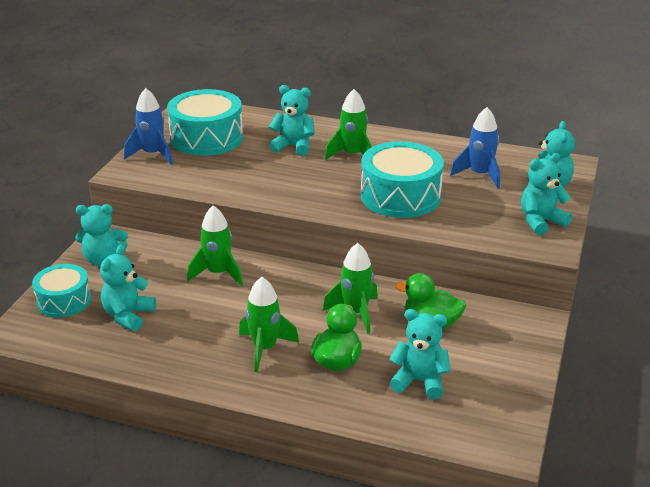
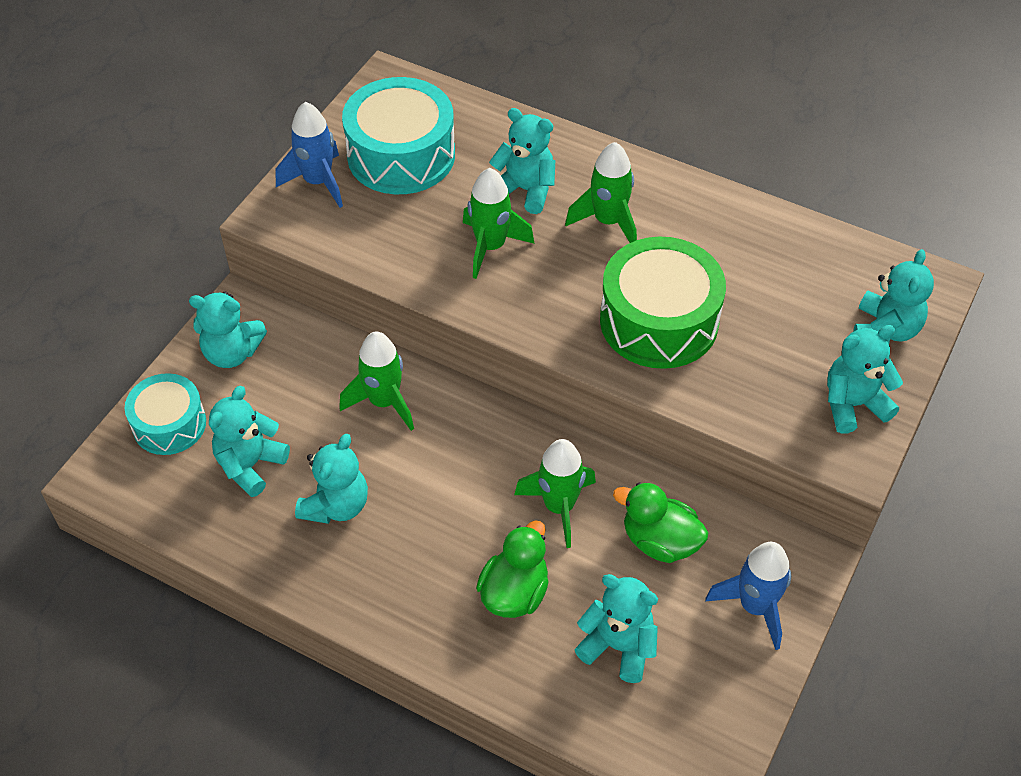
camera: 10 degrees right, 20 degrees up
green rocket [239,277,299,372] -> green rocket moved to [463,168,535,279]
turquoise drum [361,141,444,218] -> green drum [600,237,726,369]
blue rocket [450,107,500,189] -> blue rocket moved to [705,542,791,650]
none -> turquoise teddy bear [295,434,368,524]

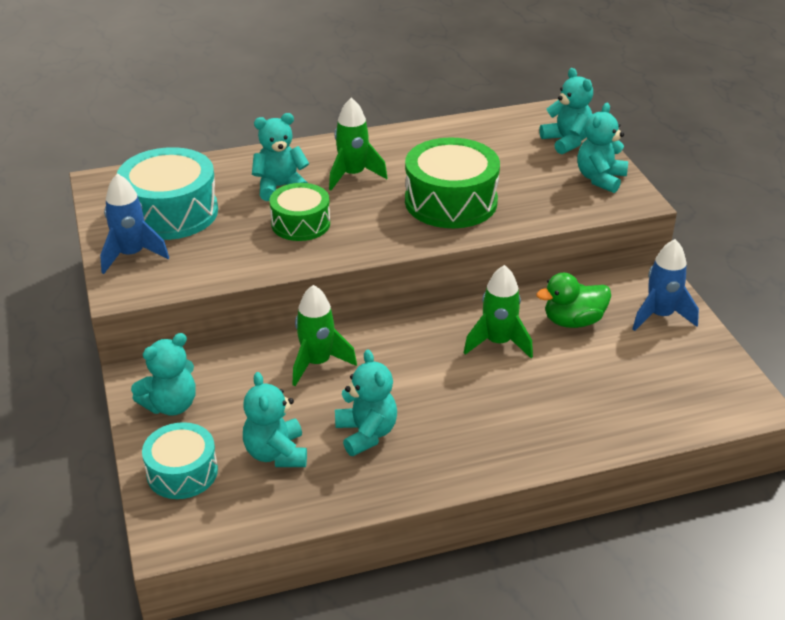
camera: 45 degrees left, 15 degrees down
green rocket [463,168,535,279] -> green drum [270,183,330,241]
green duck [476,521,549,618] -> none
turquoise teddy bear [574,574,658,683] -> none

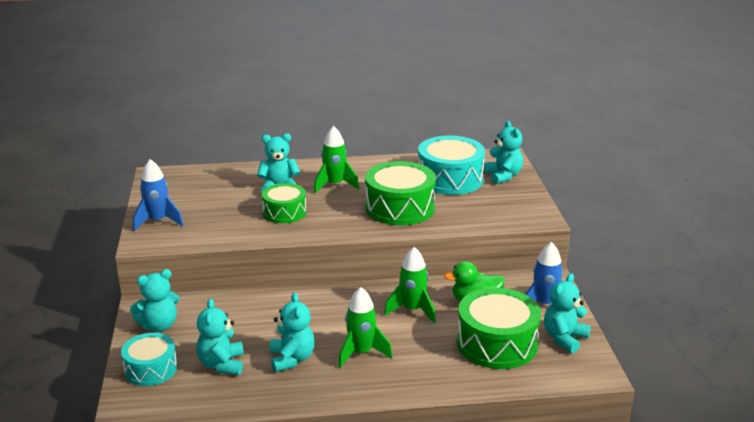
camera: 10 degrees right, 10 degrees down
turquoise drum [117,147,218,240] -> turquoise drum moved to [418,136,485,195]
green rocket [293,285,357,386] -> green rocket moved to [338,287,392,368]
turquoise teddy bear [577,103,628,193] -> turquoise teddy bear moved to [544,273,591,353]
none -> green drum [457,288,541,369]

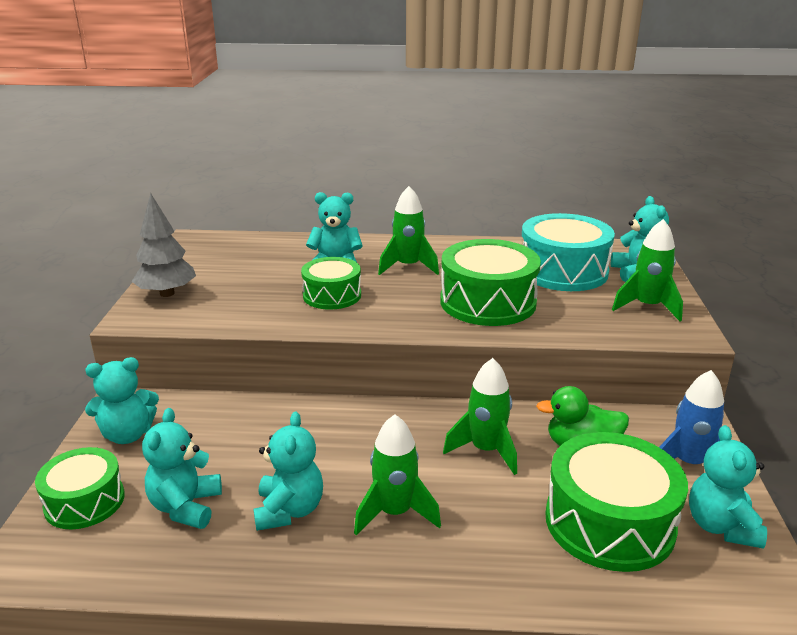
camera: 10 degrees right, 0 degrees up
turquoise drum [121,333,177,386] -> green drum [35,447,125,529]
blue rocket [133,159,183,231] -> grey tree [132,193,196,297]
turquoise teddy bear [544,273,591,353] -> turquoise teddy bear turned 45 degrees counterclockwise [689,425,767,549]
none -> green rocket [612,219,683,321]

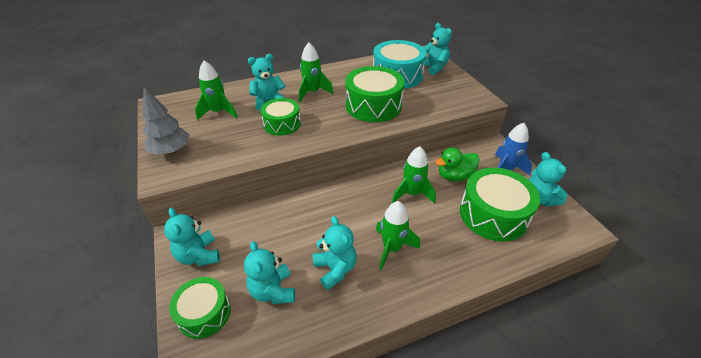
camera: 25 degrees left, 15 degrees up
turquoise teddy bear [85,357,159,444] -> turquoise teddy bear turned 105 degrees clockwise [164,208,220,266]
green rocket [612,219,683,321] -> green rocket moved to [195,61,238,121]

